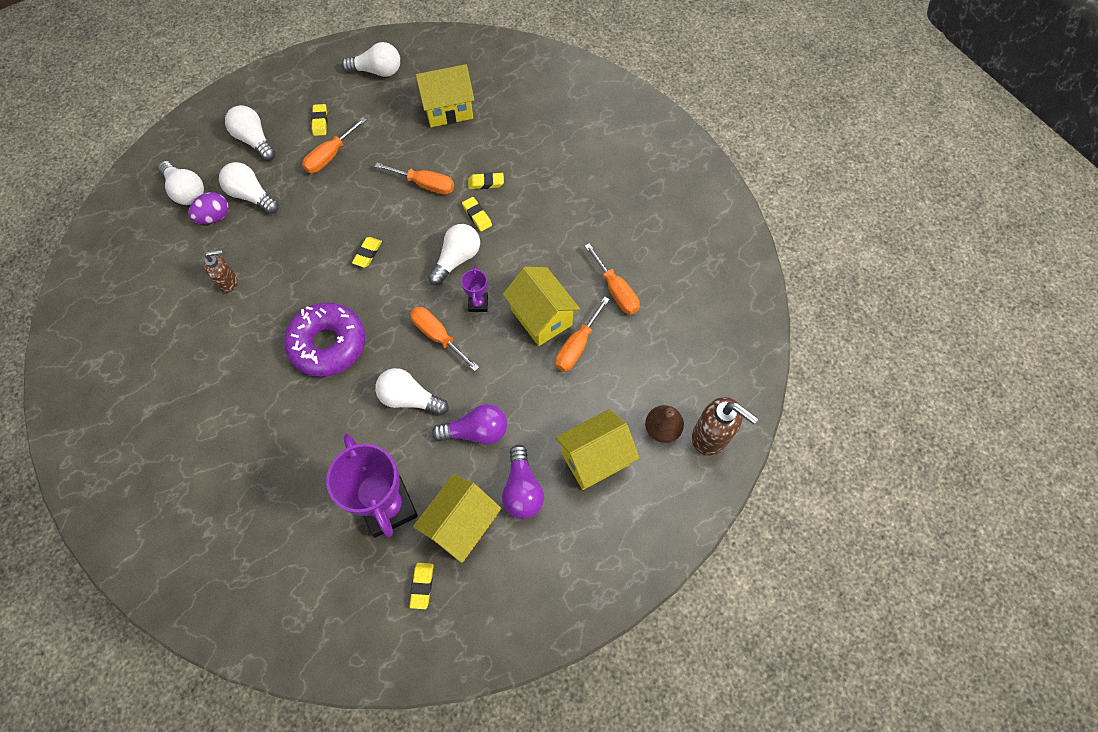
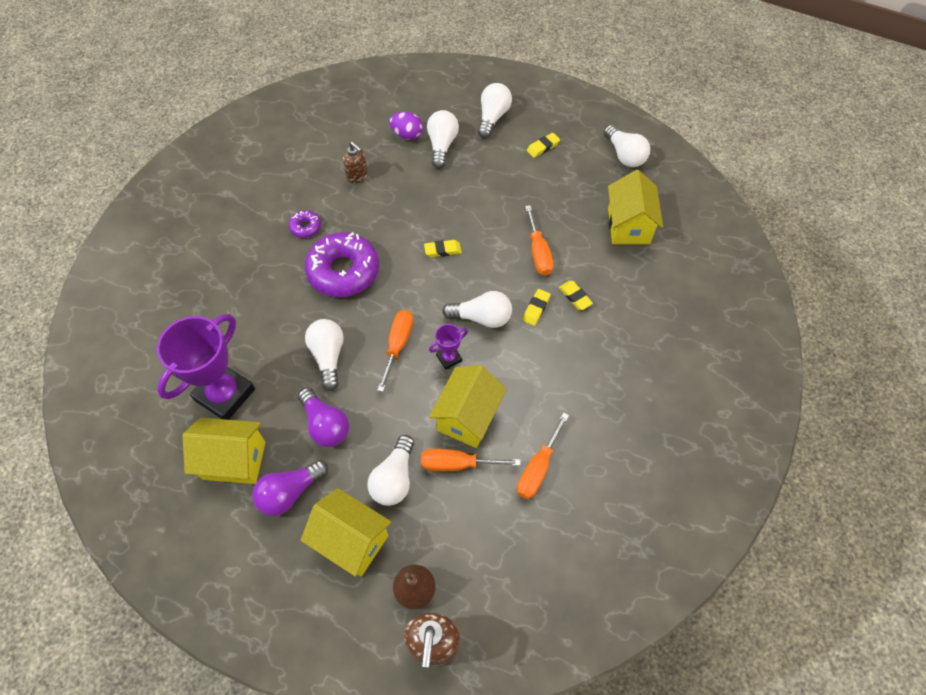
camera: 60 degrees right, 5 degrees down
white light bulb [158,161,204,205] -> white light bulb moved to [367,435,414,506]
orange screwdriver [302,117,366,173] -> none
yellow eraser [409,563,434,609] -> none
yellow house [415,64,474,127] -> yellow house turned 45 degrees clockwise [608,170,663,245]
none -> purple donut [289,210,321,238]

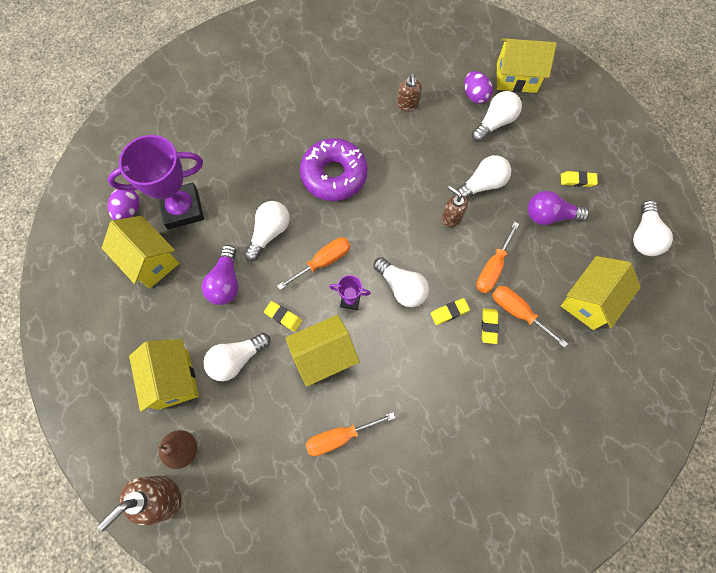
camera: 40 degrees right, 10 degrees up
purple light bulb [252,460,328,516] -> purple light bulb moved to [528,191,590,225]
purple donut [289,210,321,238] -> none
orange screwdriver [421,449,521,471] -> orange screwdriver moved to [492,286,568,348]
yellow eraser [424,240,462,257] -> yellow eraser moved to [264,301,302,332]
white light bulb [478,83,512,138] -> white light bulb moved to [453,155,511,198]
none -> purple egg [108,189,140,220]
none -> brown soap dispenser [442,186,468,227]
none -> yellow house [497,38,557,93]

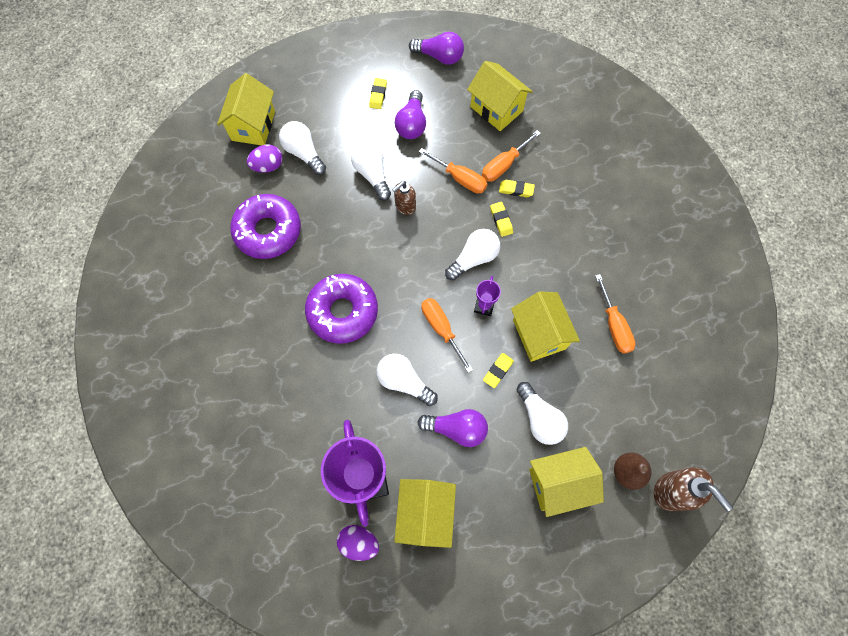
camera: 85 degrees left, 0 degrees up
yellow house [102,216,179,288] -> yellow house turned 45 degrees counterclockwise [394,479,456,548]
brown soap dispenser [397,74,422,112] -> purple donut [230,194,301,259]
white light bulb [633,200,673,256] -> purple light bulb [409,32,464,65]

